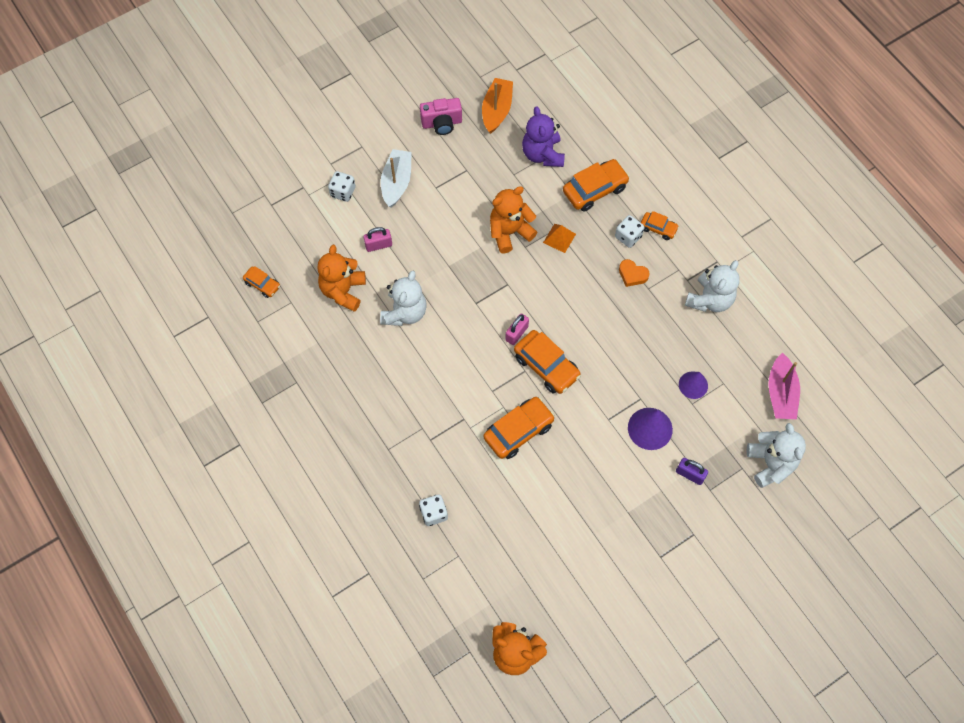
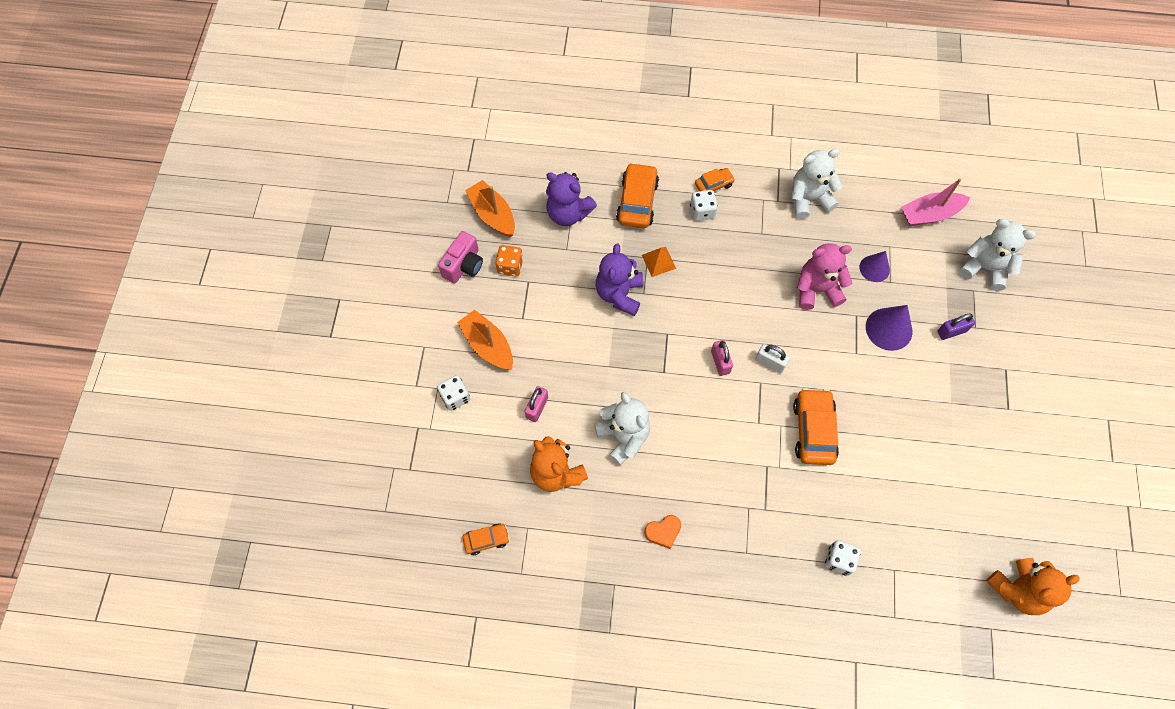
camera: 50 degrees left, 0 degrees up
white boat [381,149,412,208] -> orange boat [457,310,513,370]
orange teddy bear [490,186,537,253] -> purple teddy bear [596,243,644,316]
orange car [514,330,581,394] -> white padlock [755,344,790,373]
orange heart [619,259,650,287] -> orange heart moved to [644,515,681,549]
white teddy bear [685,260,740,312] -> white teddy bear turned 90 degrees counterclockwise [791,149,842,219]
pink boat [768,352,800,419] -> pink boat turned 120 degrees clockwise [901,178,970,226]
none -> orange dice [496,245,523,276]
none -> pink teddy bear [797,243,852,310]

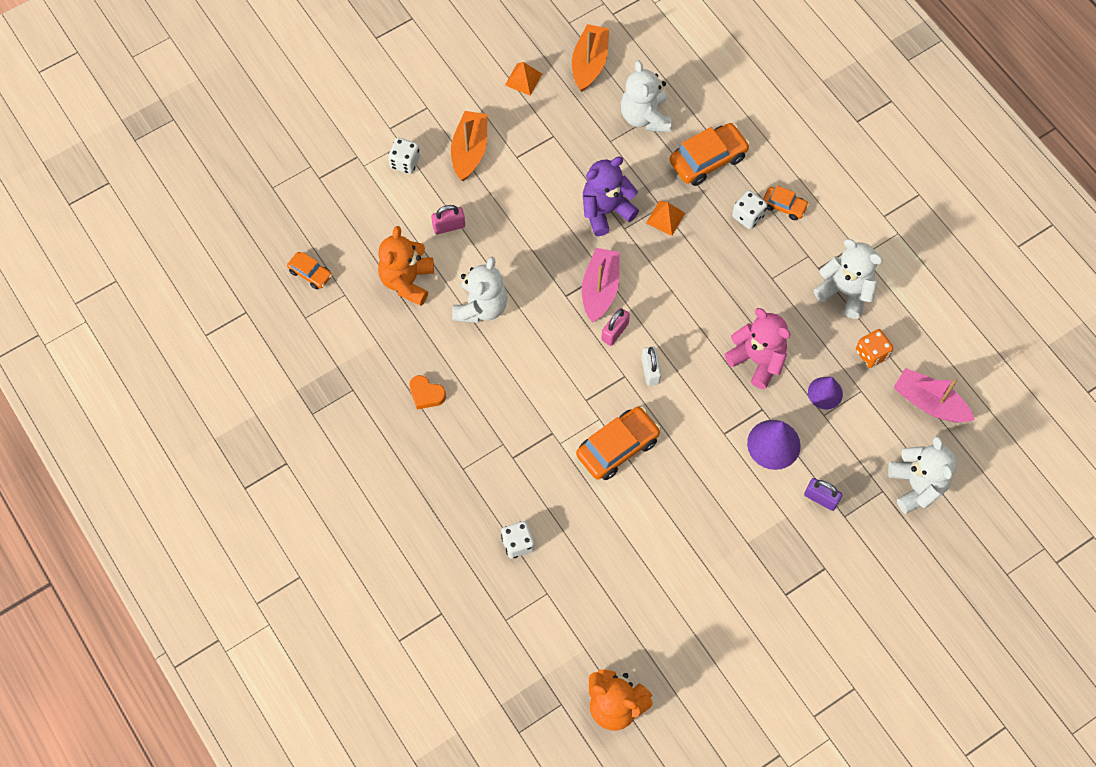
camera: 50 degrees right, 0 degrees up
pink camera [438,231,483,284] -> orange pyramid [505,62,542,96]
orange dice [496,245,523,276] -> orange dice moved to [856,329,893,368]
purple teddy bear [546,172,597,226] -> white teddy bear [621,60,672,132]
none -> pink boat [582,248,620,322]

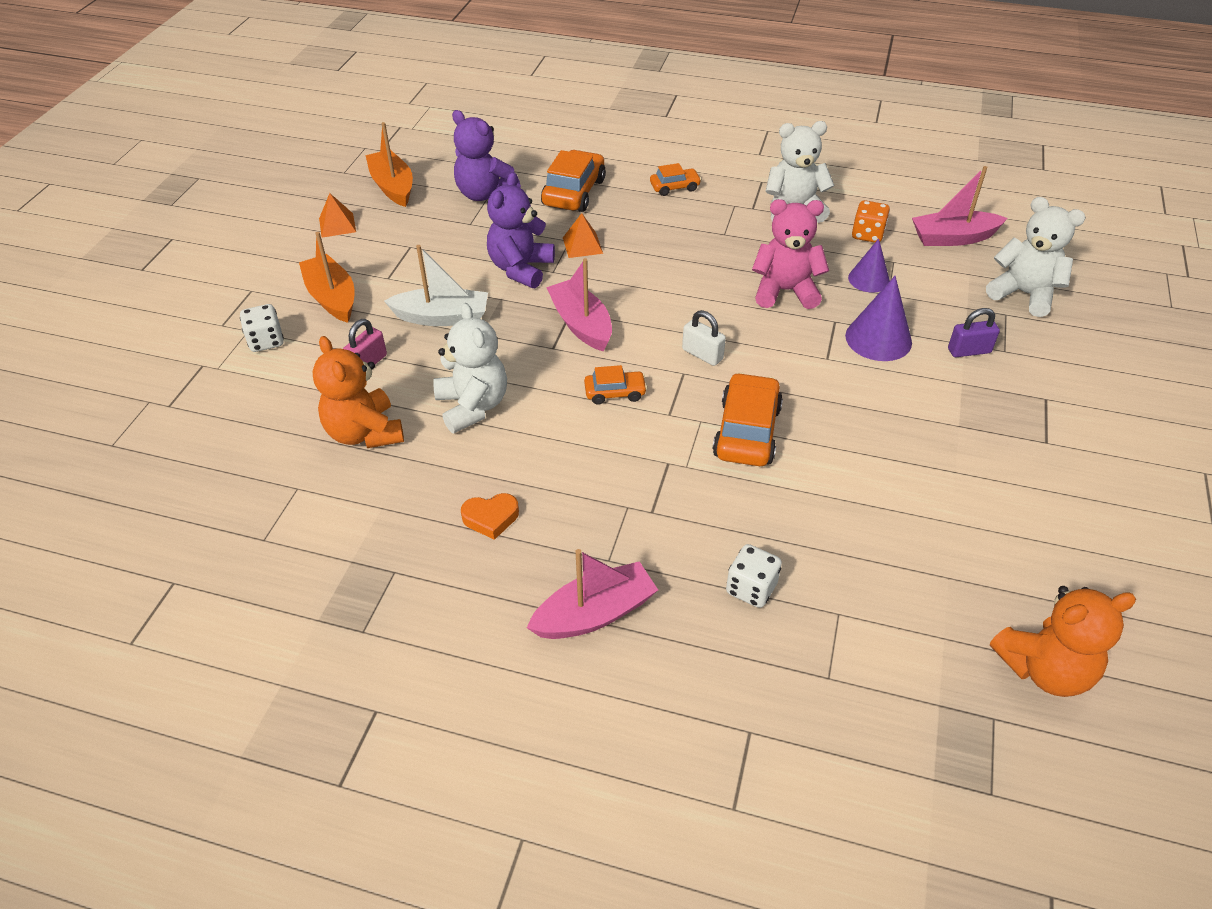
camera: 40 degrees left, 20 degrees down
orange car [287,252,332,289] -> orange car moved to [584,365,647,405]
pink padlock [601,308,630,346] -> none
white teddy bear [621,60,672,132] -> purple teddy bear [452,110,521,201]
white dice [732,190,767,229] -> none
none -> white boat [384,245,488,326]
none -> pink boat [527,549,658,639]

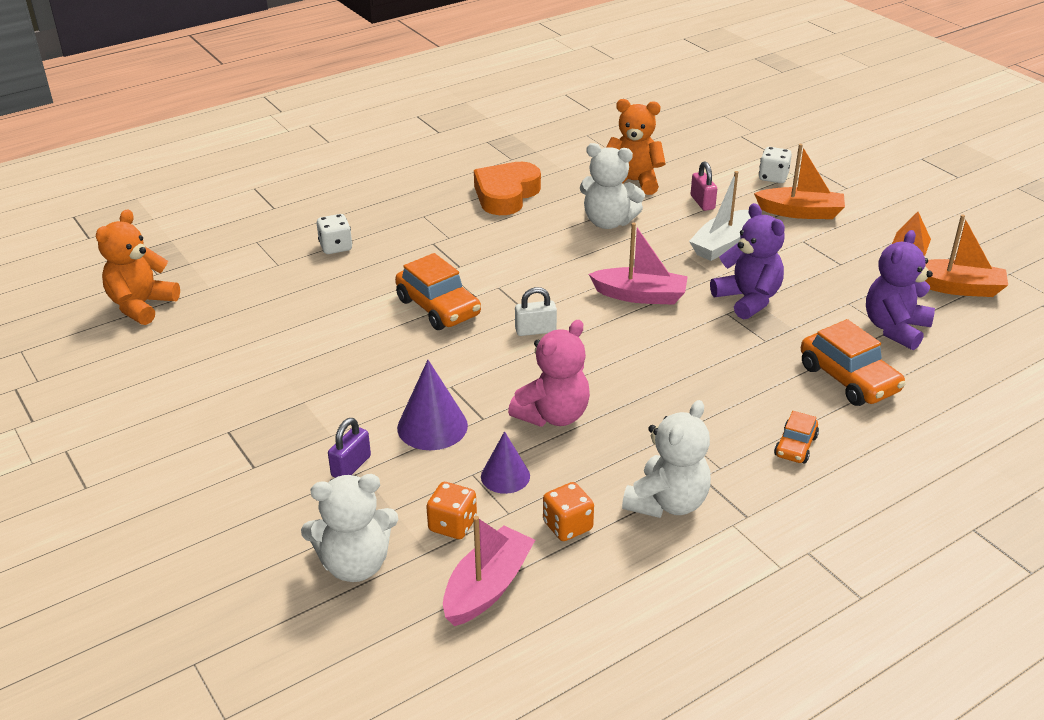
camera: 130 degrees right, 10 degrees down
purple teddy bear [452,110,521,201] -> purple teddy bear turned 45 degrees counterclockwise [866,230,935,350]
orange heart [461,493,519,540] -> orange heart [474,162,541,215], size x1.96
pink boat [527,549,658,639] -> none
orange pyramid [563,213,603,258] -> none
orange car [584,365,647,405] -> none
none -> orange dice [426,482,477,539]

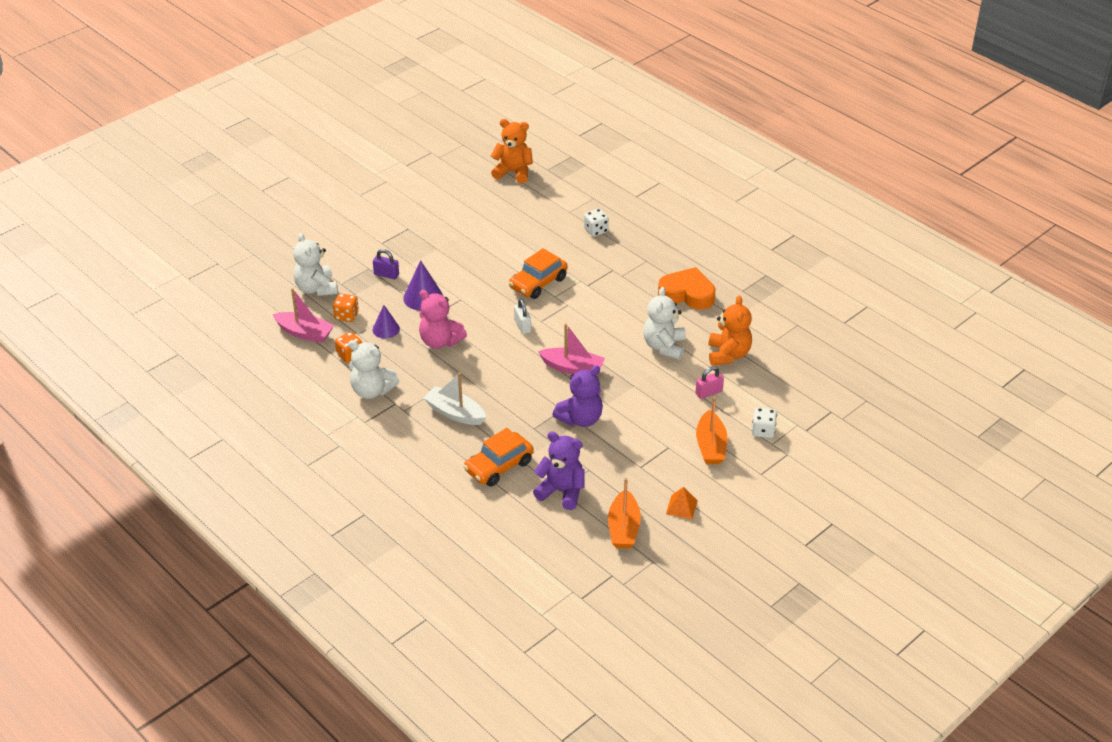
camera: 80 degrees right, 5 degrees up
pink boat [589,223,688,305] -> pink boat turned 75 degrees counterclockwise [538,323,605,374]
white boat [689,171,751,261] -> white boat moved to [424,372,486,425]
orange car [774,411,819,463] -> none

